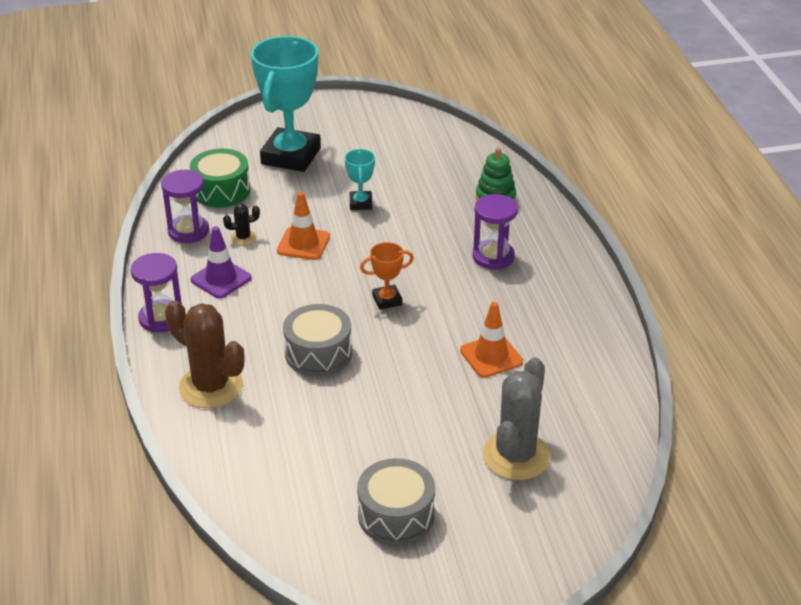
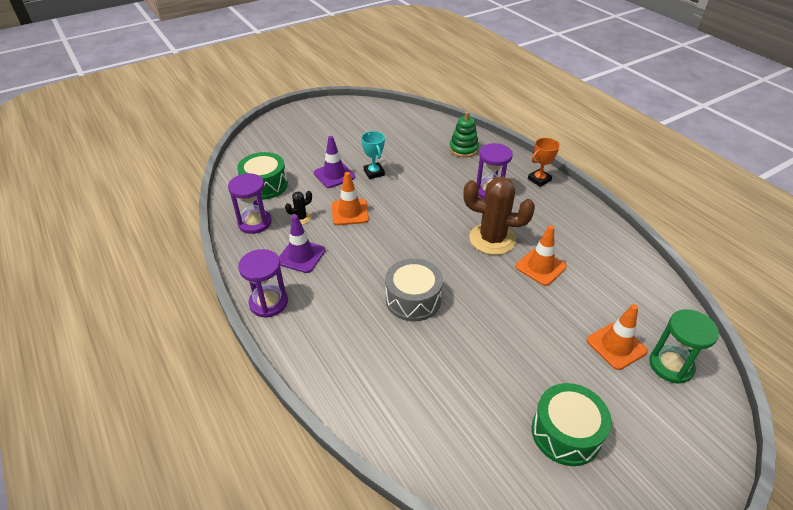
camera: 20 degrees left, 5 degrees up
brown cactus [165,300,244,408] -> brown cactus moved to [463,177,535,255]
turquoise trophy [251,36,321,172] -> none
grey drum [357,458,435,545] -> green drum [532,383,611,466]
orange trophy [360,242,414,310] -> orange trophy moved to [528,138,560,187]
grey cactus [483,357,551,480] -> orange traffic cone [587,304,648,370]
none -> purple traffic cone [314,136,355,188]
none -> green hourglass [649,309,719,384]

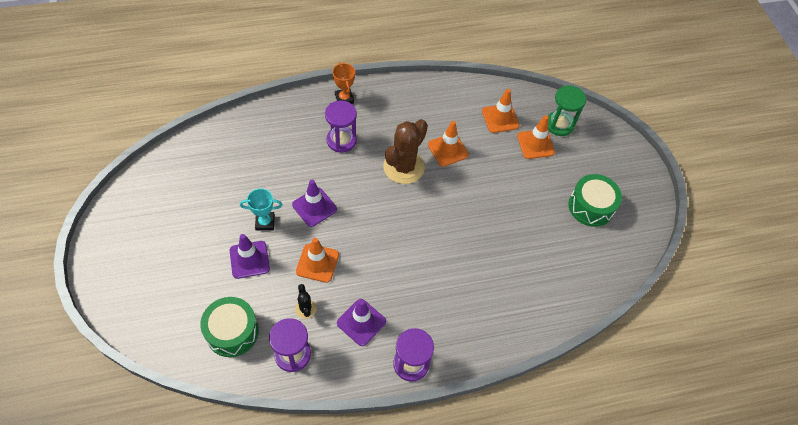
camera: 75 degrees left, 15 degrees up
grey drum [385,258,443,322] -> none
green stacking toy [449,111,479,158] -> none
none -> purple traffic cone [292,180,337,227]
none -> orange traffic cone [482,89,519,133]

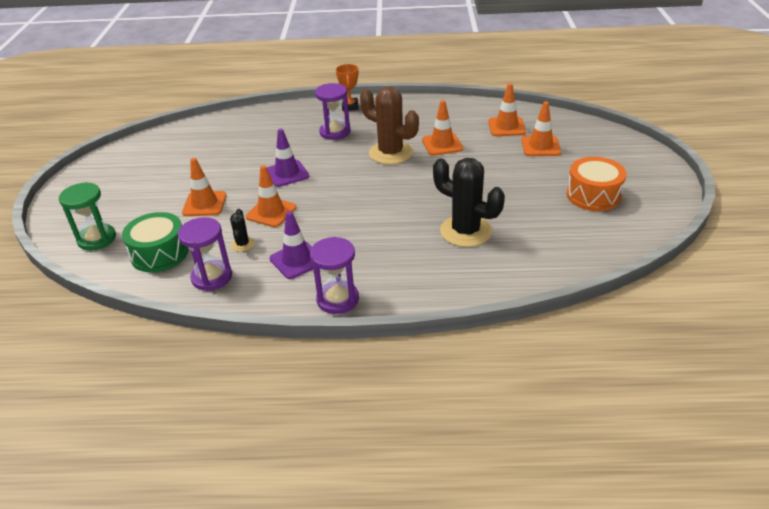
camera: 20 degrees right, 20 degrees down
purple traffic cone [230,234,270,279] -> orange traffic cone [182,158,226,216]
turquoise trophy [240,188,283,231] -> none
brown cactus [383,119,428,184] -> brown cactus turned 75 degrees clockwise [360,86,419,165]
green hourglass [548,85,586,136] -> green hourglass moved to [59,182,116,251]
green drum [568,174,622,227] -> orange drum [566,157,627,211]
none -> black cactus [433,158,505,247]

